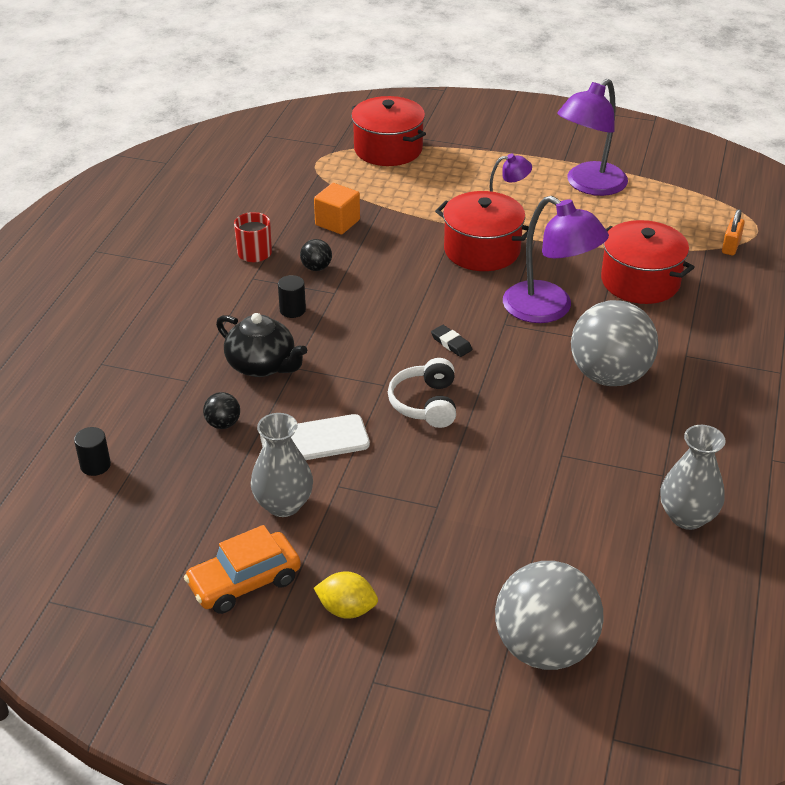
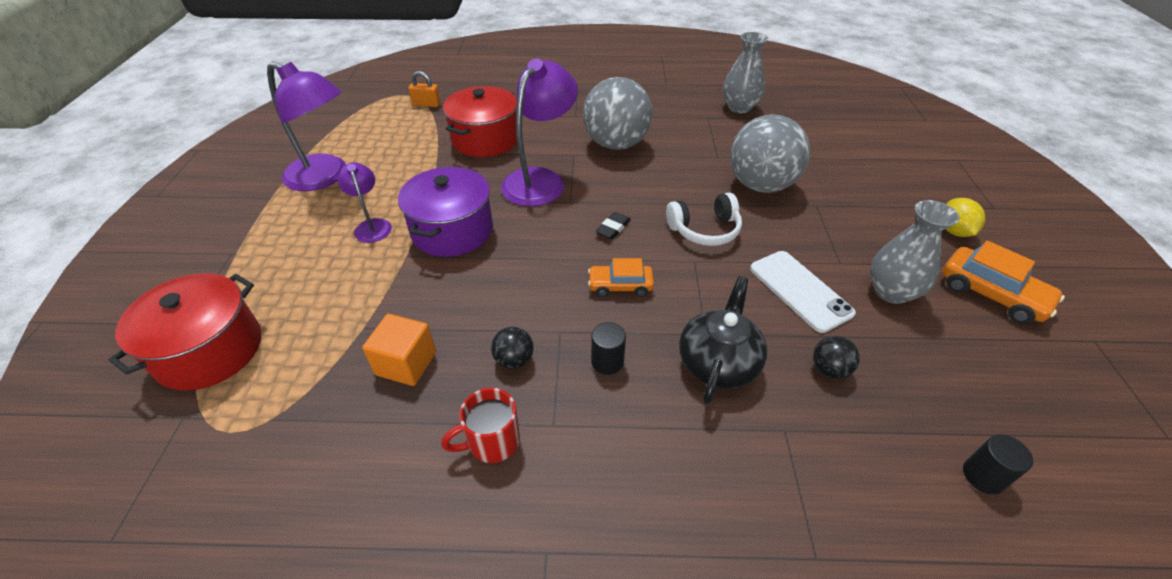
camera: 105 degrees left, 5 degrees up
red pot [435,191,529,271] -> purple pot [398,167,493,257]
grey ball [495,561,604,670] -> grey ball moved to [730,114,810,193]
none -> orange car [588,258,654,297]

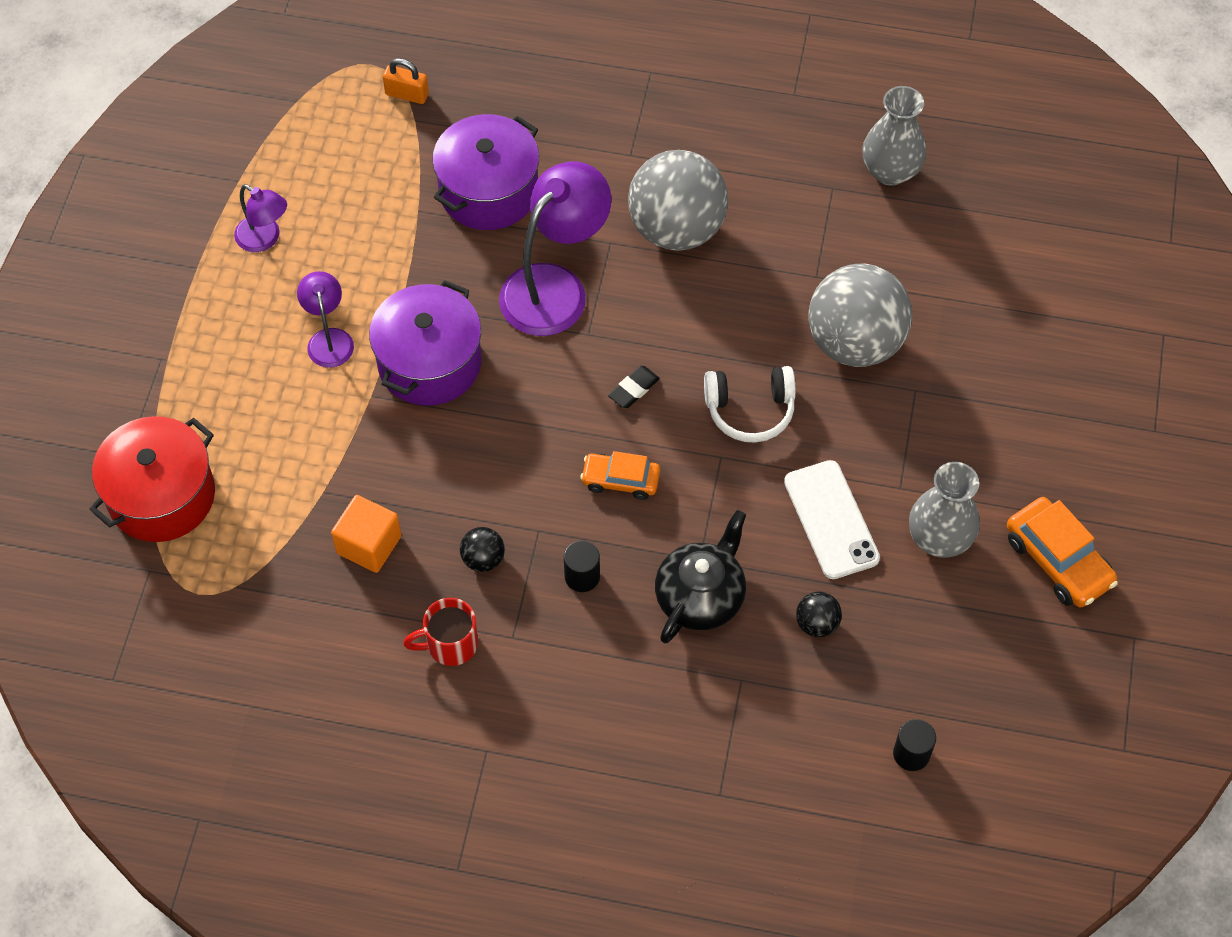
camera: 10 degrees right, 15 degrees up
purple lamp [267,62,346,191] -> purple lamp [234,184,287,252], size x0.53
red pot [443,86,517,157] -> purple pot [432,114,539,230]
yellow lemon [946,198,985,237] -> none

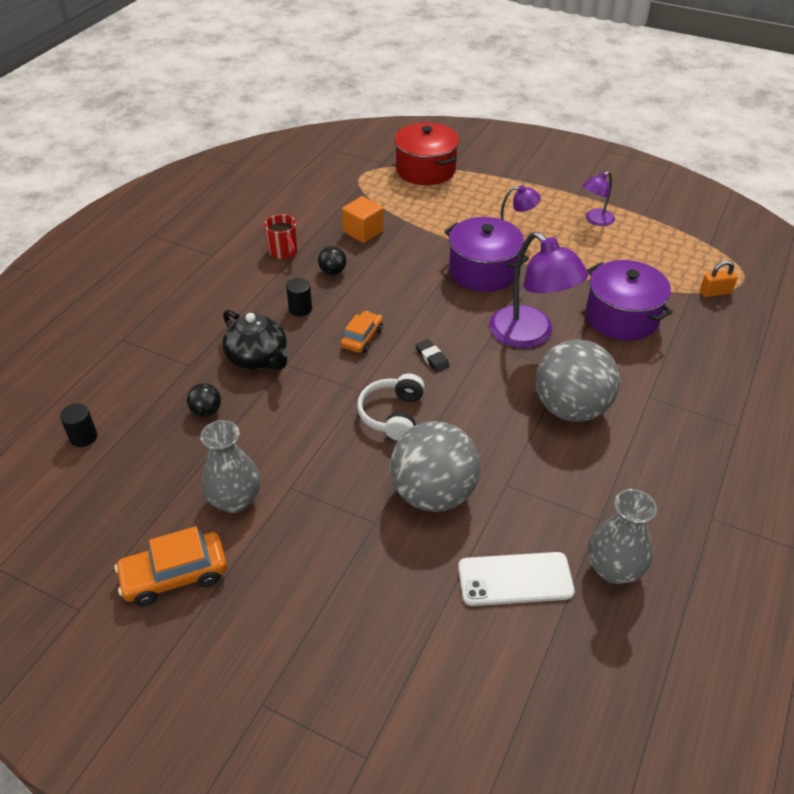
camera: 105 degrees right, 15 degrees down
orange padlock [383,58,429,104] -> orange padlock turned 45 degrees clockwise [700,261,738,297]
red mug [403,598,478,666] -> red mug turned 150 degrees clockwise [264,214,298,259]
white phone [784,460,880,579] -> white phone moved to [458,552,575,606]

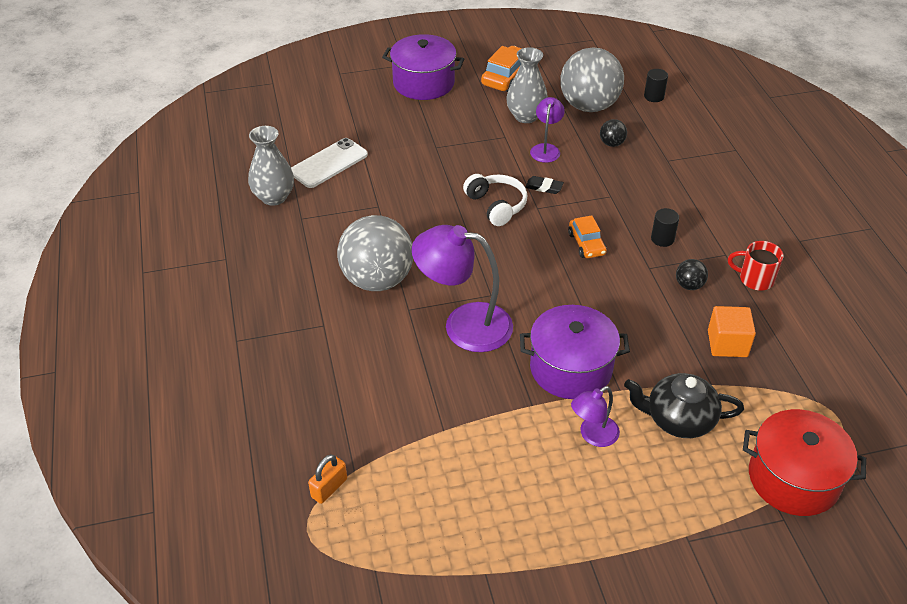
camera: 140 degrees right, 0 degrees up
black teapot [222,310,289,370] -> black teapot moved to [624,373,744,438]
grey ball [390,421,481,512] -> grey ball moved to [560,48,624,112]
black eraser [416,339,450,372] -> black eraser moved to [525,176,564,194]
purple lamp [583,171,615,226] -> purple lamp moved to [530,97,565,163]
purple pot [586,260,673,341] -> purple pot moved to [382,34,464,100]

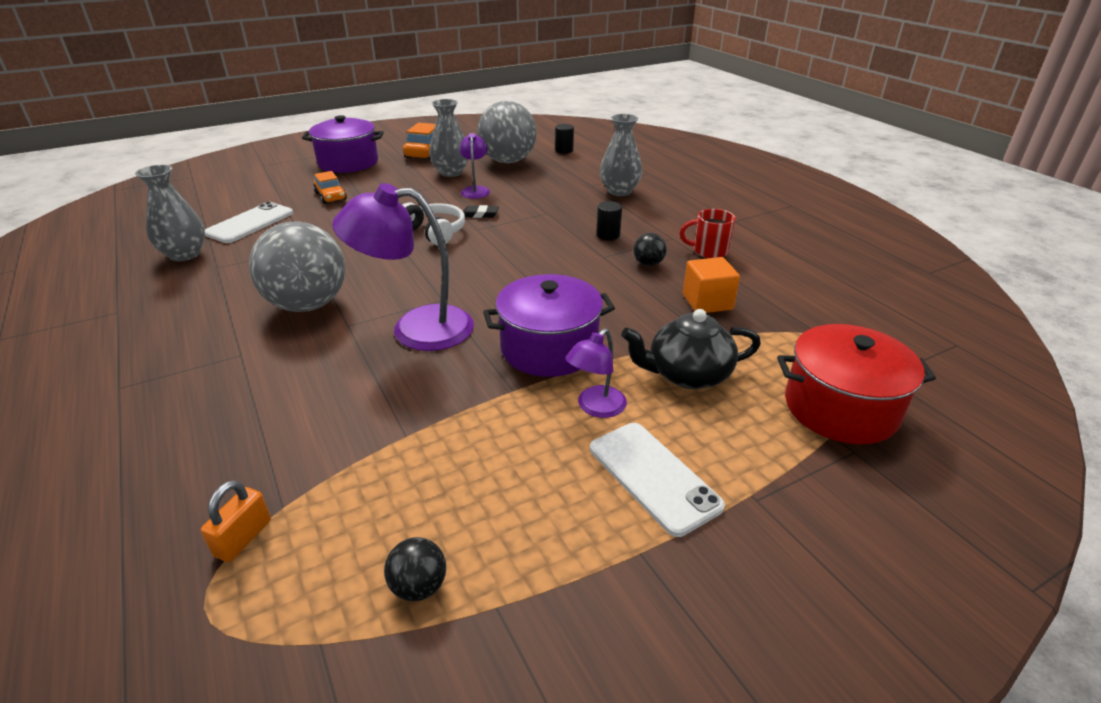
camera: 15 degrees left, 10 degrees down
orange car [568,215,607,258] -> orange car moved to [313,171,347,204]
black ball [600,119,627,147] -> black ball moved to [384,537,446,601]
none -> white phone [590,423,725,537]
none -> grey vase [600,114,642,196]

